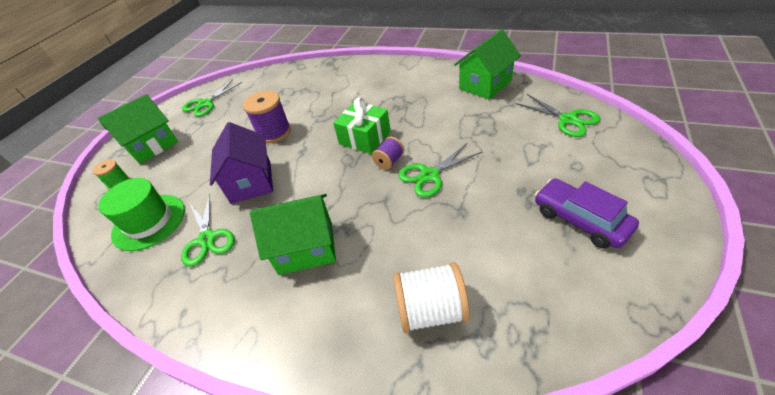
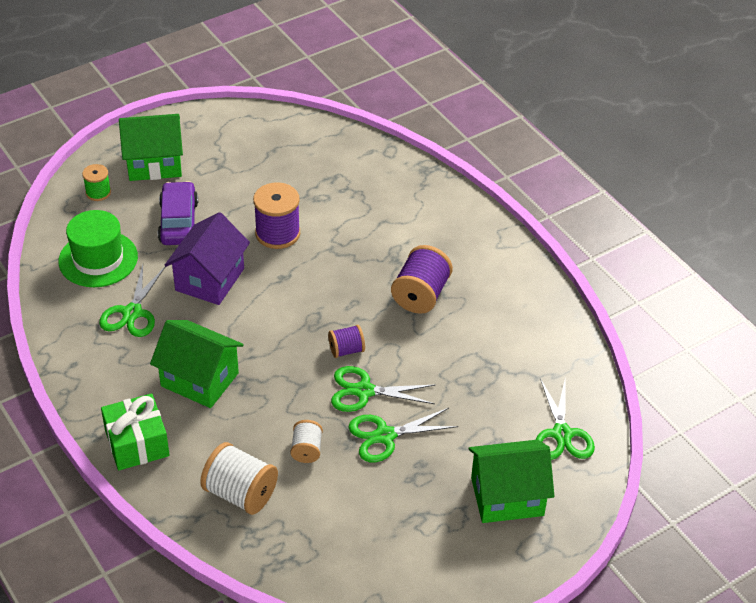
camera: 30 degrees right, 0 degrees up
green scissors [182,80,242,117] -> green scissors moved to [348,408,458,462]
green gift [333,97,391,154] -> green gift moved to [101,393,170,470]
green house [454,29,521,100] -> green house moved to [468,440,554,523]
purple car [535,178,639,249] -> purple car moved to [158,181,198,245]
none -> white spool [290,420,323,463]
none -> purple spool [391,245,453,314]

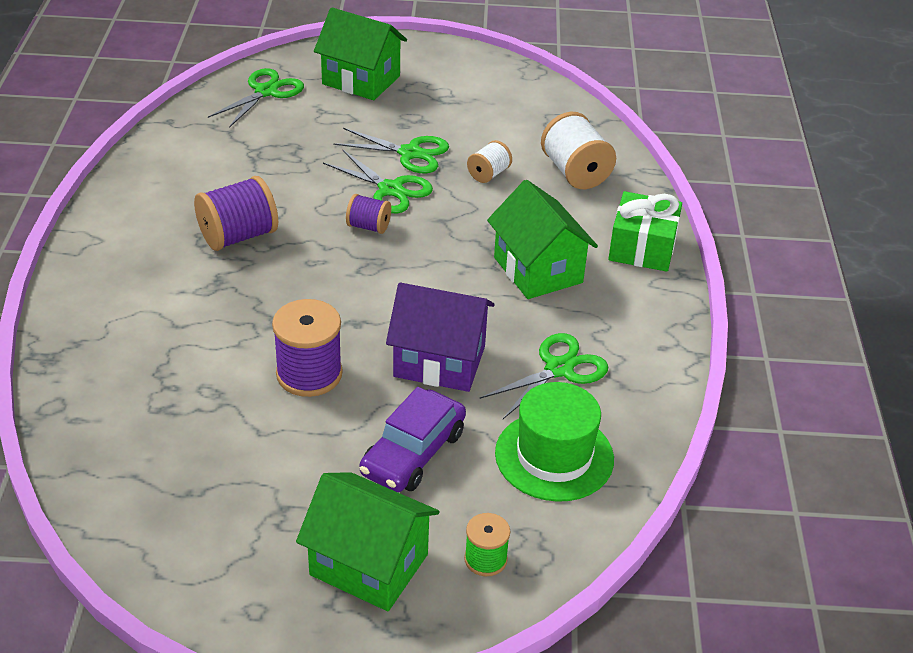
camera: 145 degrees left, 5 degrees down
purple house [165,212,250,305] -> purple house turned 45 degrees clockwise [386,282,495,392]

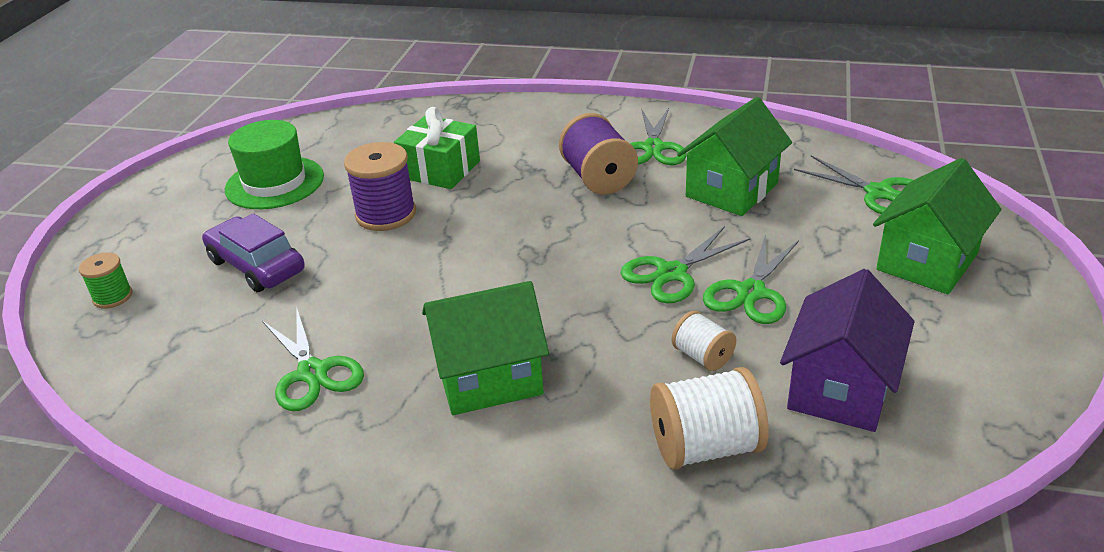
camera: 105 degrees right, 5 degrees down
green house [296,472,440,611] -> green house moved to [677,97,792,216]
purple spool [346,194,391,234] -> none
purple house [386,282,495,392] -> purple house moved to [780,269,915,432]
green hat [495,382,614,502] -> green hat moved to [225,120,324,209]
green gift [608,191,682,272] -> green gift moved to [394,107,480,189]
none -> green scissors [630,108,687,165]

